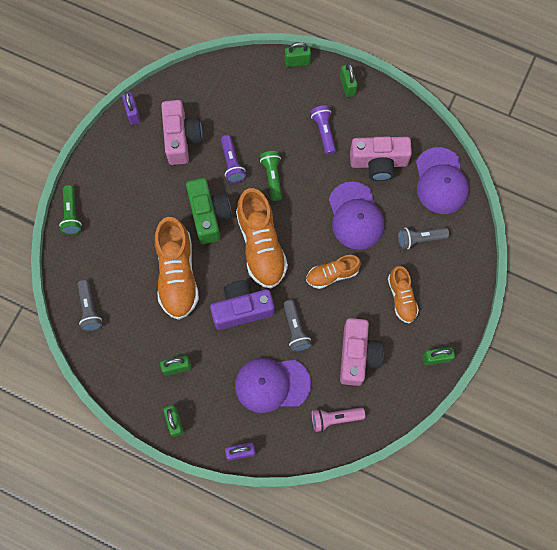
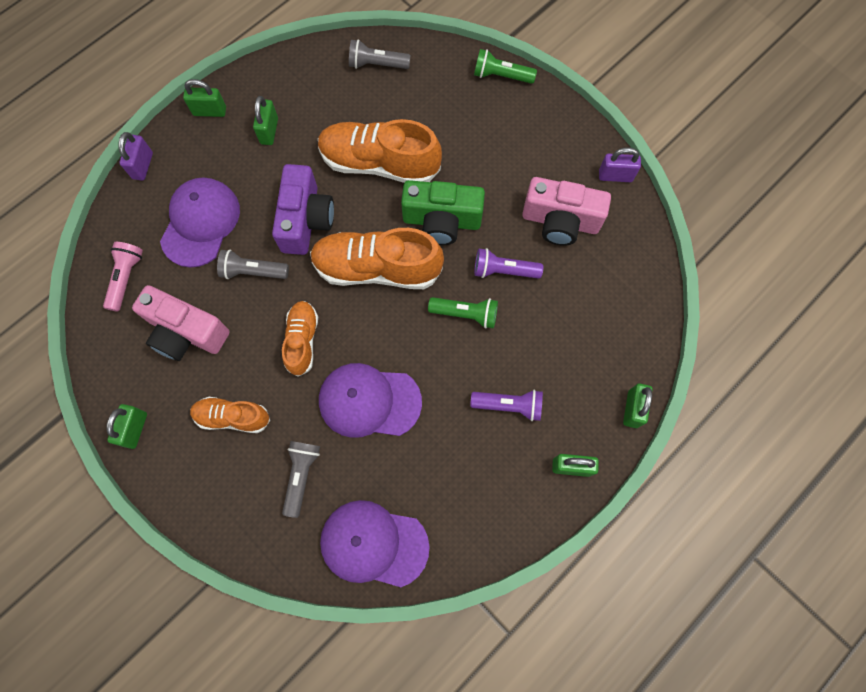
camera: 110 degrees right, 0 degrees up
pink camera [350,137,412,181] -> none

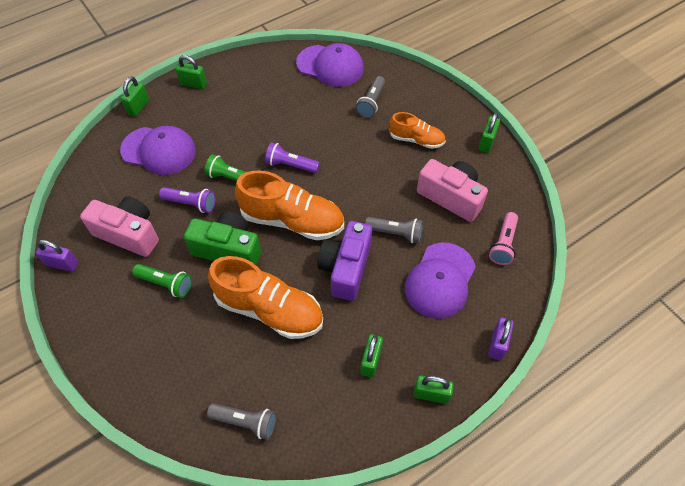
camera: 170 degrees left, 15 degrees down
orange shoe [282,301,318,376] -> none
purple cap [319,363,422,438] -> purple cap moved to [120,126,196,175]
purple flashlight [470,390,543,421] -> purple flashlight moved to [265,142,320,173]
green flashlight [474,49,537,84] -> green flashlight moved to [132,264,192,298]

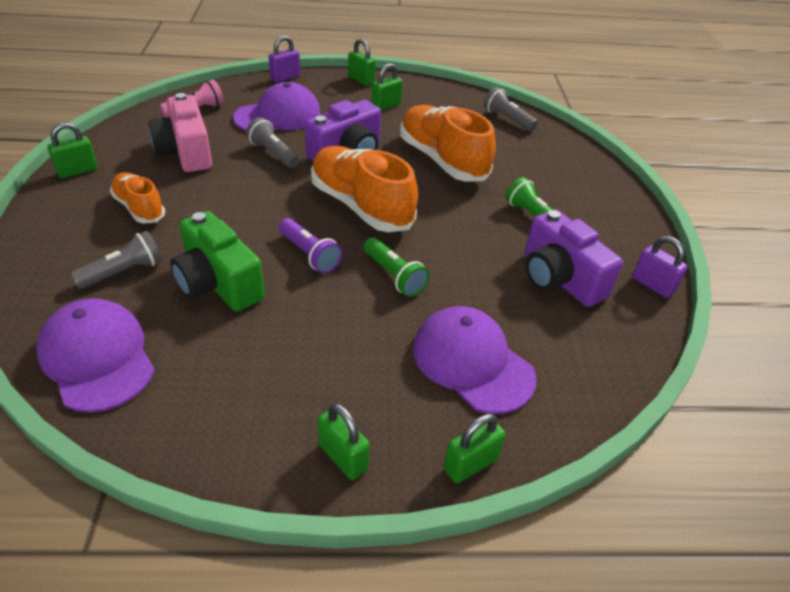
camera: 150 degrees left, 15 degrees down
pink camera [80,196,159,257] -> purple camera [525,209,623,307]
purple flashlight [159,187,216,213] -> none
green camera [184,212,261,265] -> green camera moved to [170,211,265,312]

